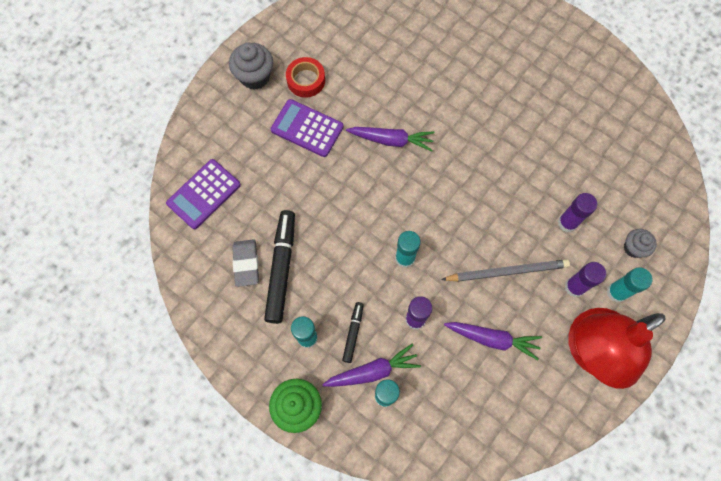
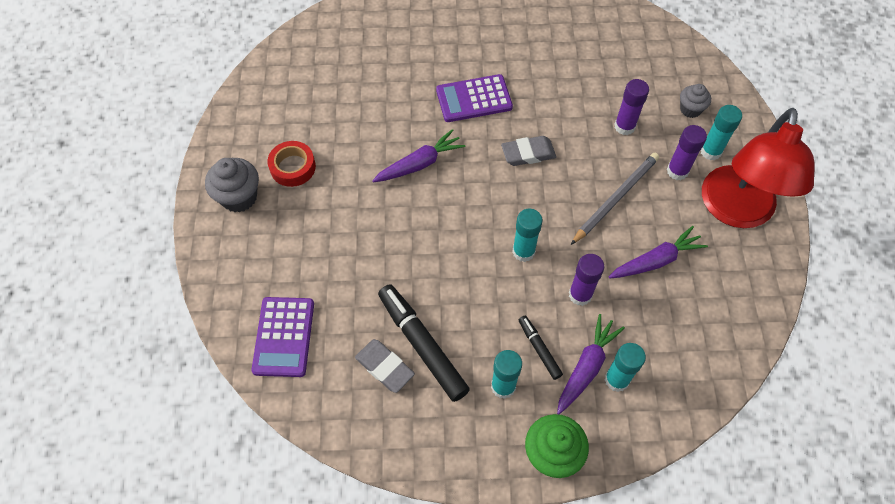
camera: 40 degrees left, 10 degrees down
purple calculator [270,99,344,157] -> purple calculator moved to [436,74,513,122]
none -> grey eraser [501,136,556,166]

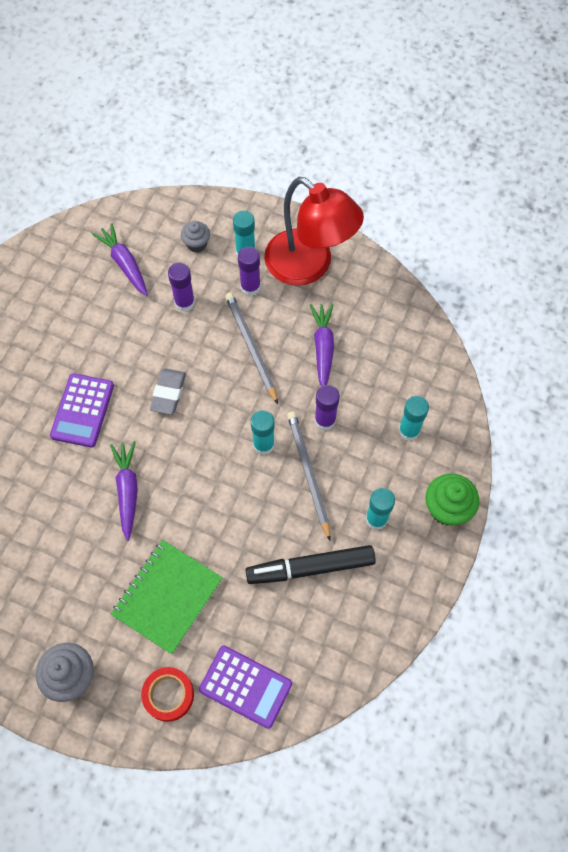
camera: 65 degrees left, 5 degrees up
red tape [268,141,316,187] -> red tape moved to [141,667,194,722]
grey eraser [355,339,415,393] -> none
black marker [519,316,563,380] -> none
purple carrot [557,314,625,414] -> purple carrot moved to [92,223,148,296]
none -> green notebook [111,540,223,654]
none -> grey pencil [287,411,331,541]

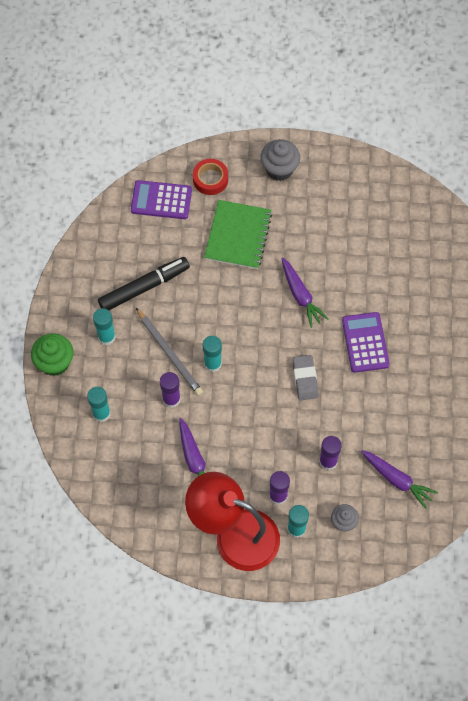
camera: 160 degrees right, 0 degrees up
grey pencil [225,293,278,404] -> none

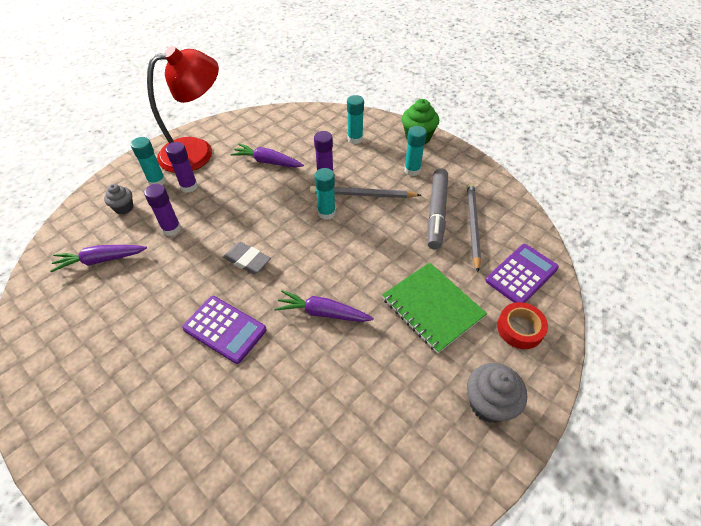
camera: 130 degrees right, 15 degrees down
black marker [98,257,190,310] -> grey marker [427,168,448,249]
none -> grey pencil [467,183,481,272]

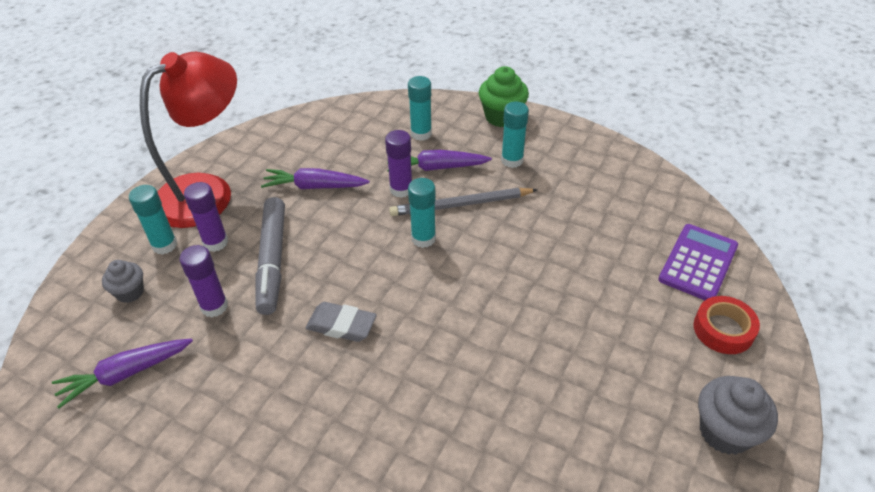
camera: 15 degrees left, 5 degrees down
purple calculator [182,296,267,364] -> none
purple carrot [275,290,374,322] -> purple carrot moved to [387,150,492,172]
green notebook [382,262,487,353] -> none
grey marker [427,168,448,249] -> grey marker moved to [256,197,285,315]
grey pencil [467,183,481,272] -> none

